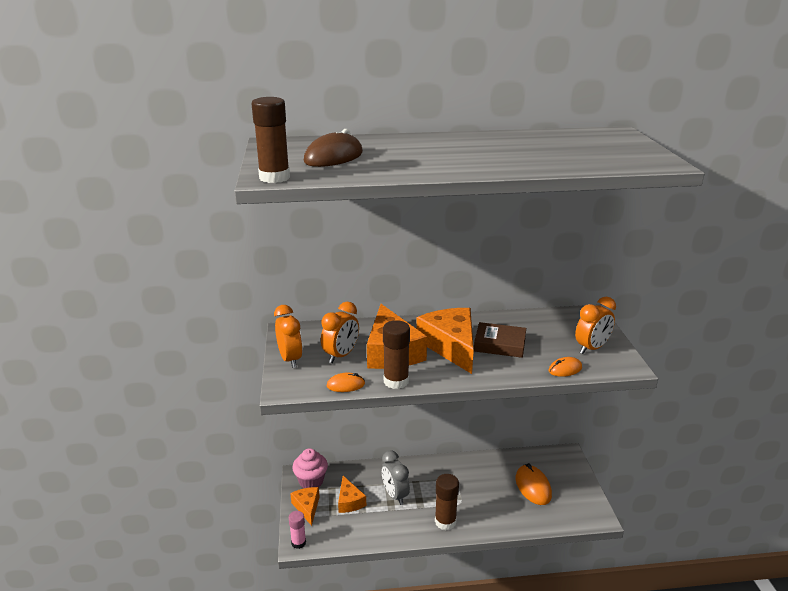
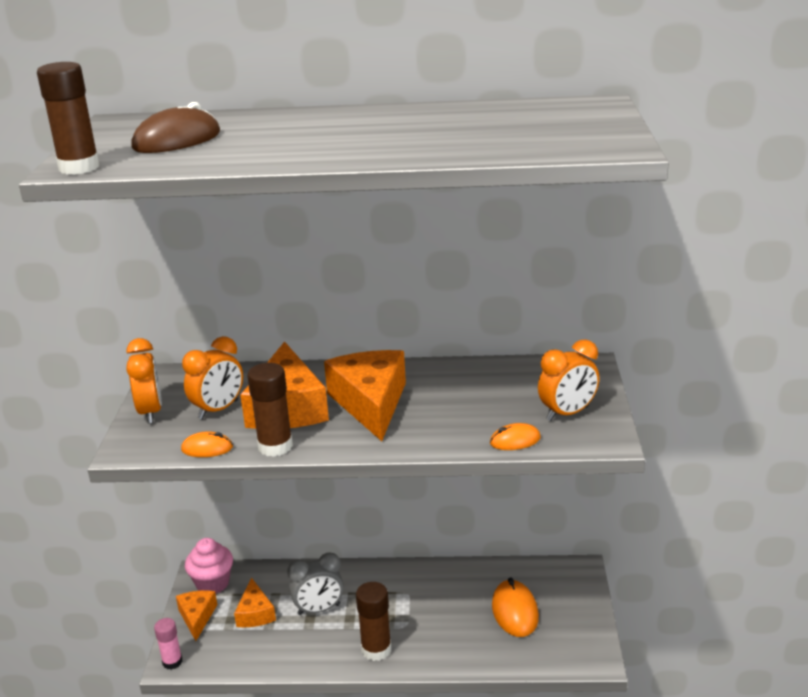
camera: 10 degrees right, 0 degrees up
grey clock [382,450,410,505] -> grey clock turned 90 degrees counterclockwise [287,552,344,615]
brown book [474,322,526,358] -> none

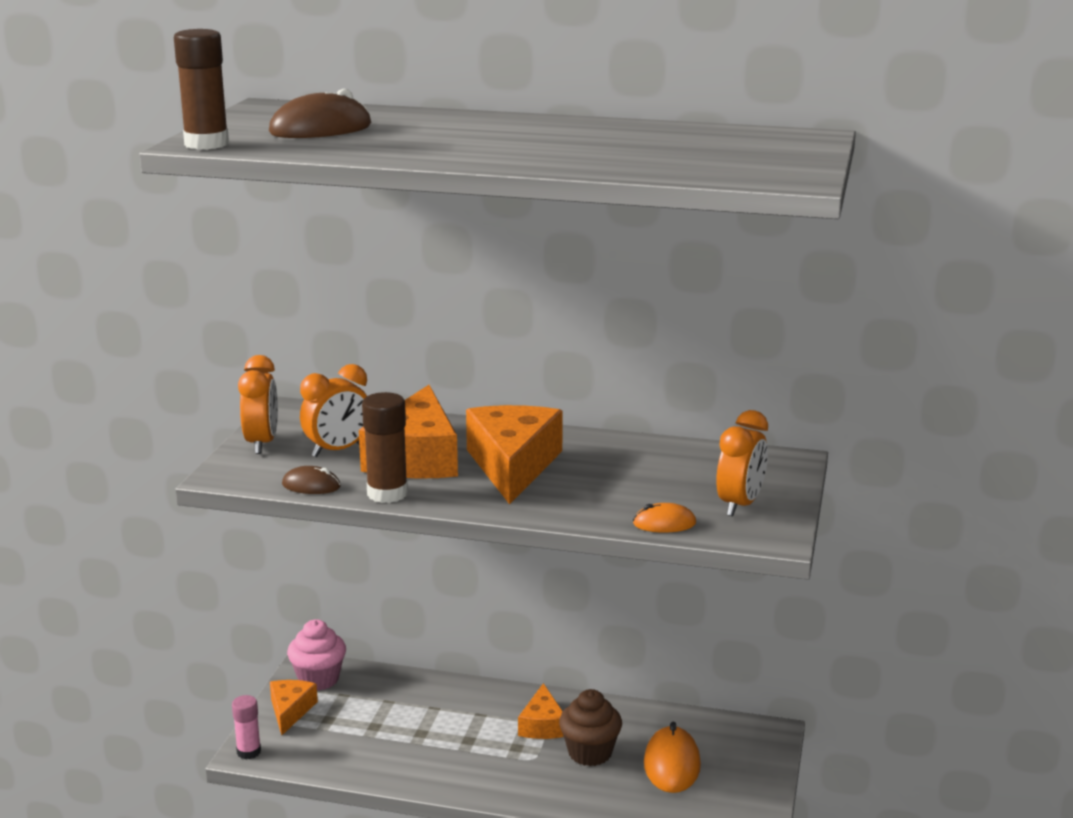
camera: 10 degrees right, 5 degrees down
orange mouse [181,431,233,457] -> brown mouse [282,466,341,494]
orange cheese [234,577,276,627] -> orange cheese moved to [518,683,564,739]
grey clock [287,552,344,615] -> none
brown glue stick [356,582,391,661] -> none
orange clock [538,339,599,421] -> orange clock turned 45 degrees counterclockwise [716,410,768,516]
none -> brown cupcake [559,689,622,766]

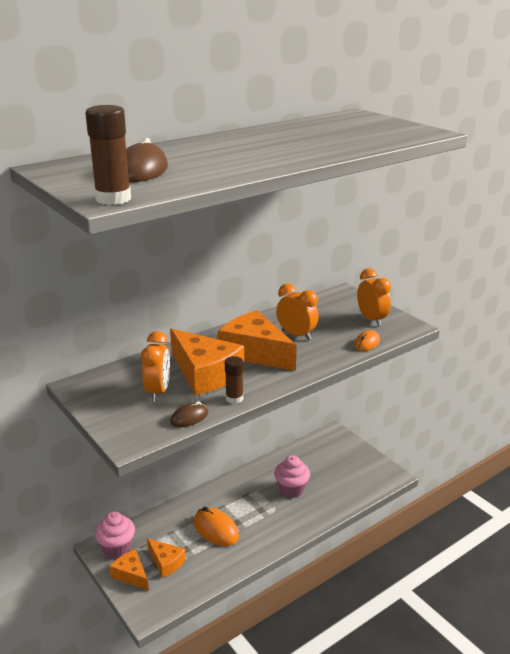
camera: 50 degrees left, 5 degrees up
pink glue stick [232,695,261,759] -> none
orange clock [238,355,278,454] -> orange clock moved to [276,283,319,340]
brown glue stick [362,392,408,503] -> brown glue stick [225,356,243,404], size x0.66
orange cheese [518,683,564,739] -> orange cheese moved to [147,538,186,578]
brown cupcake [559,689,622,766] -> pink cupcake [274,455,310,498]
orange mouse [644,722,701,793] -> orange mouse moved to [194,507,239,546]

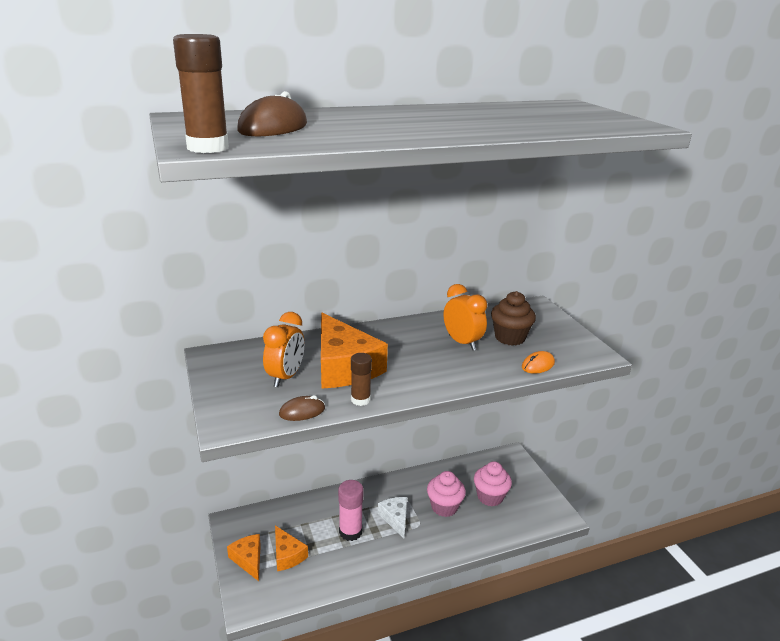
camera: 15 degrees right, 0 degrees up
pink cupcake [95,511,135,558] -> pink cupcake moved to [474,461,512,506]
orange mouse [194,507,239,546] -> pink glue stick [338,480,363,541]
orange cheese [217,310,297,371] -> none
orange clock [357,269,391,327] -> none
none -> white cheese [378,497,407,538]
none -> brown cupcake [491,291,536,346]

